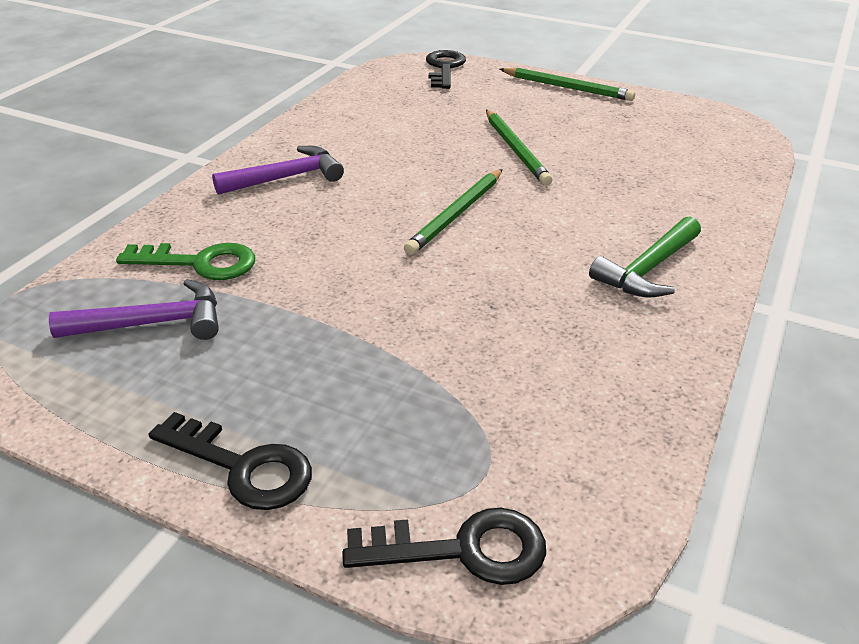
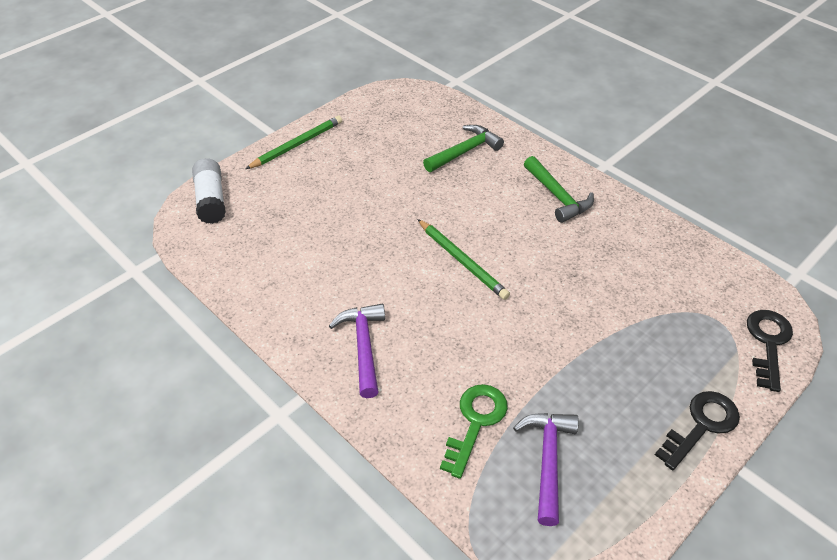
camera: 70 degrees left, 10 degrees up
black key [426,50,466,89] -> white glue stick [192,158,226,224]
green pencil [486,110,553,186] -> none
none -> green hammer [423,125,504,172]

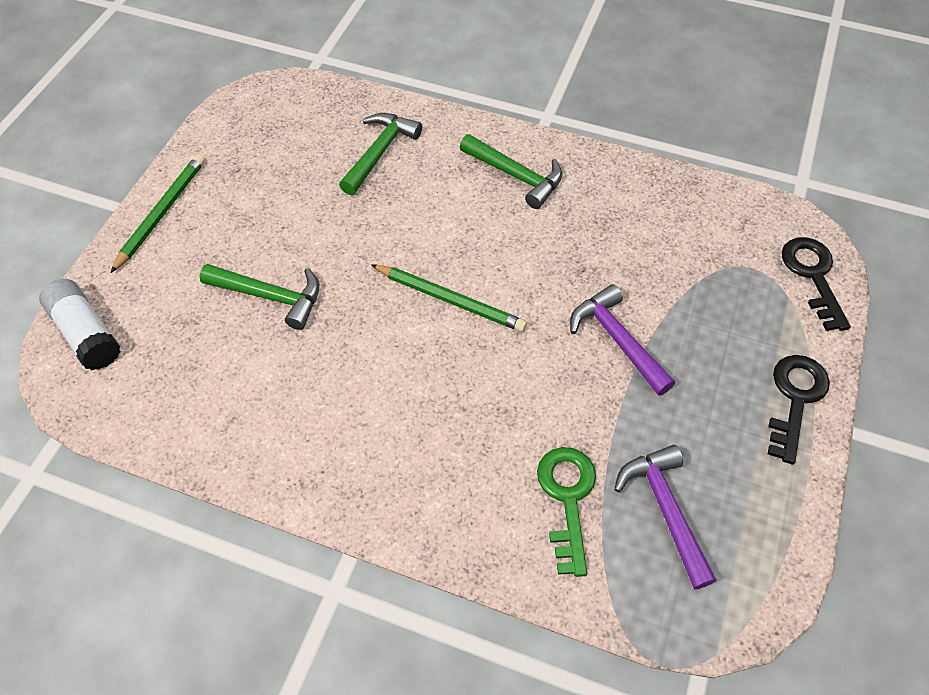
camera: 25 degrees left, 10 degrees up
purple hammer [329,303,385,398] -> purple hammer moved to [570,284,675,396]
none -> green hammer [200,264,319,330]

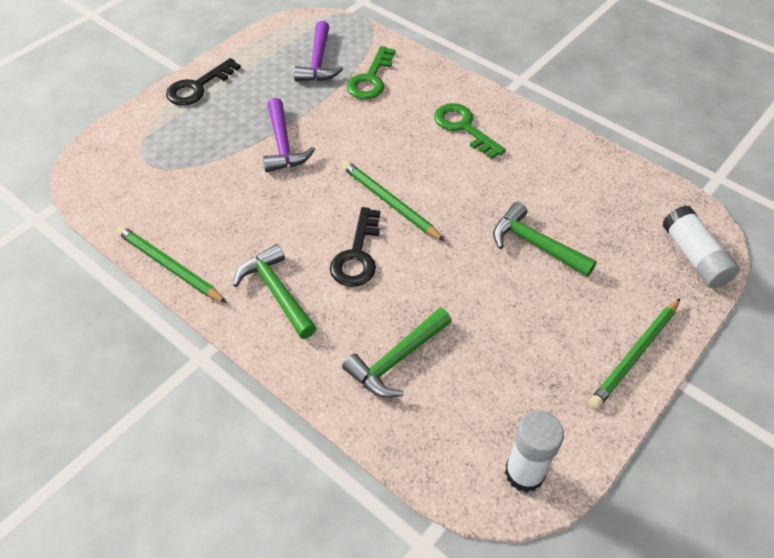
camera: 160 degrees left, 5 degrees down
black key [782,237,851,331] -> black key moved to [330,207,381,287]
none -> green pencil [116,226,227,303]
none -> green key [434,103,506,159]
none -> white glue stick [505,410,564,493]

